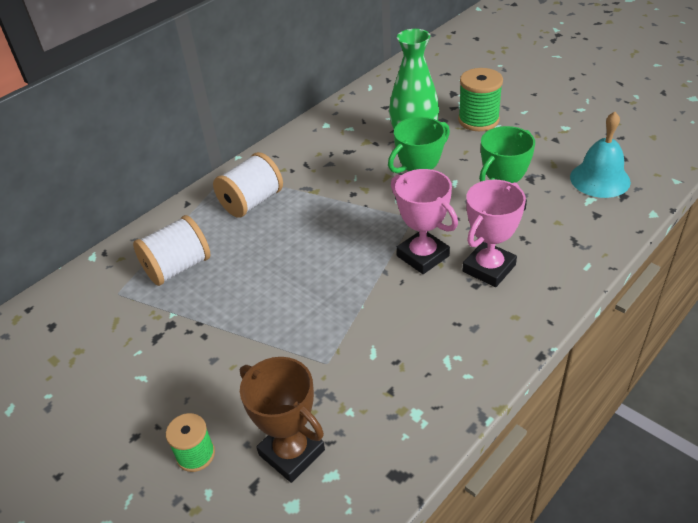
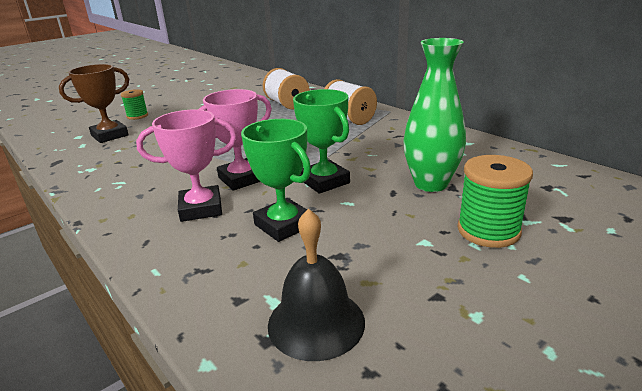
camera: 95 degrees right, 15 degrees down
pink trophy [462,180,526,287] -> pink trophy turned 60 degrees counterclockwise [136,110,237,222]
turquoise bell [570,112,631,198] -> black bell [268,209,365,361]

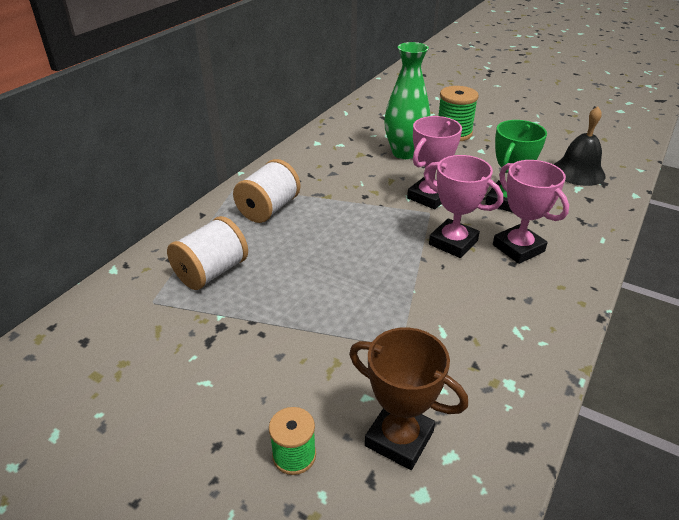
camera: 110 degrees left, 10 degrees up
green trophy [293,89,350,194] -> pink trophy [407,116,462,209]

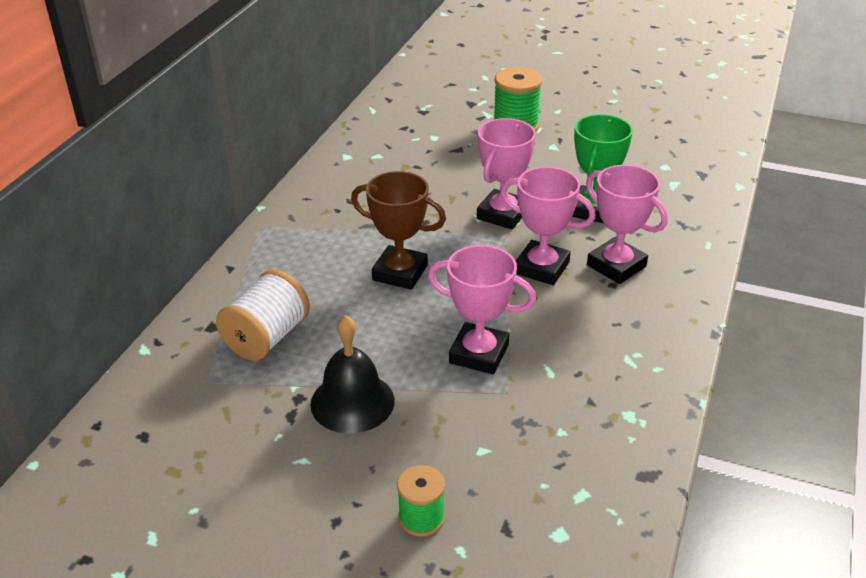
camera: 10 degrees left, 0 degrees up
white spool [233,159,301,223] -> none
brown trophy [349,327,468,470] -> brown trophy moved to [351,171,446,290]
green vase [384,42,430,159] -> none
black bell [554,107,606,186] -> black bell moved to [310,315,395,433]
none -> pink trophy [428,245,536,374]

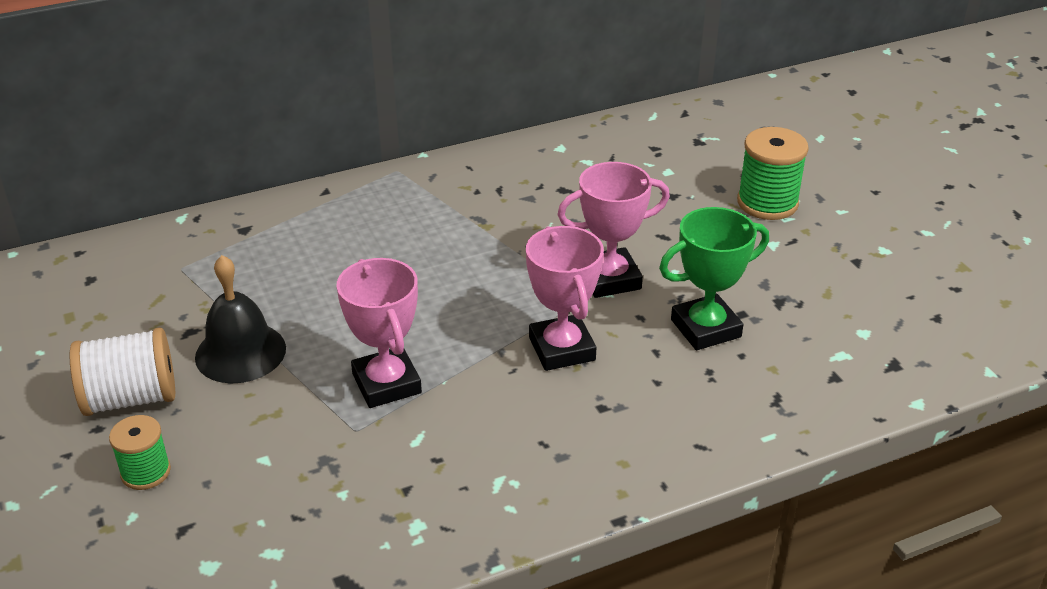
camera: 45 degrees right, 0 degrees up
white spool [216,269,310,361] -> white spool moved to [69,327,175,416]
brown trophy [351,171,446,290] -> none
pink trophy [586,165,668,284] -> none

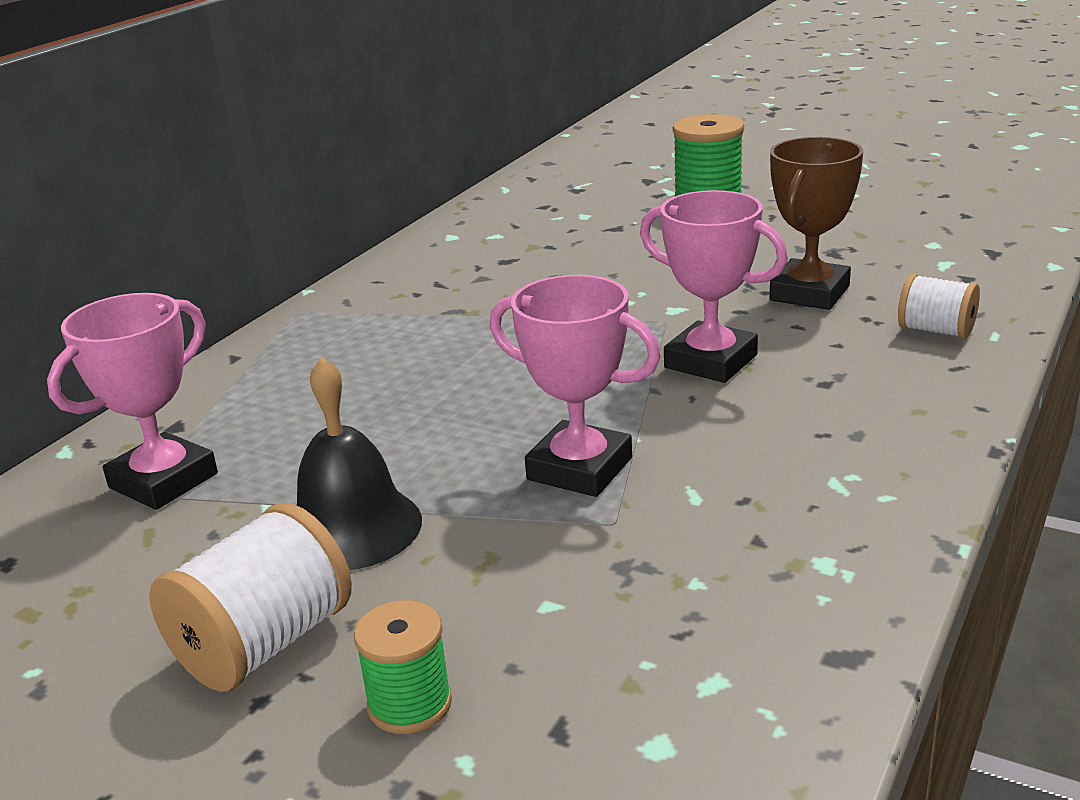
camera: 35 degrees left, 10 degrees down
pink trophy [557,162,670,298] -> pink trophy moved to [47,293,218,510]
green trophy [659,207,769,350] -> brown trophy [770,137,863,310]
none -> white spool [898,273,980,339]

